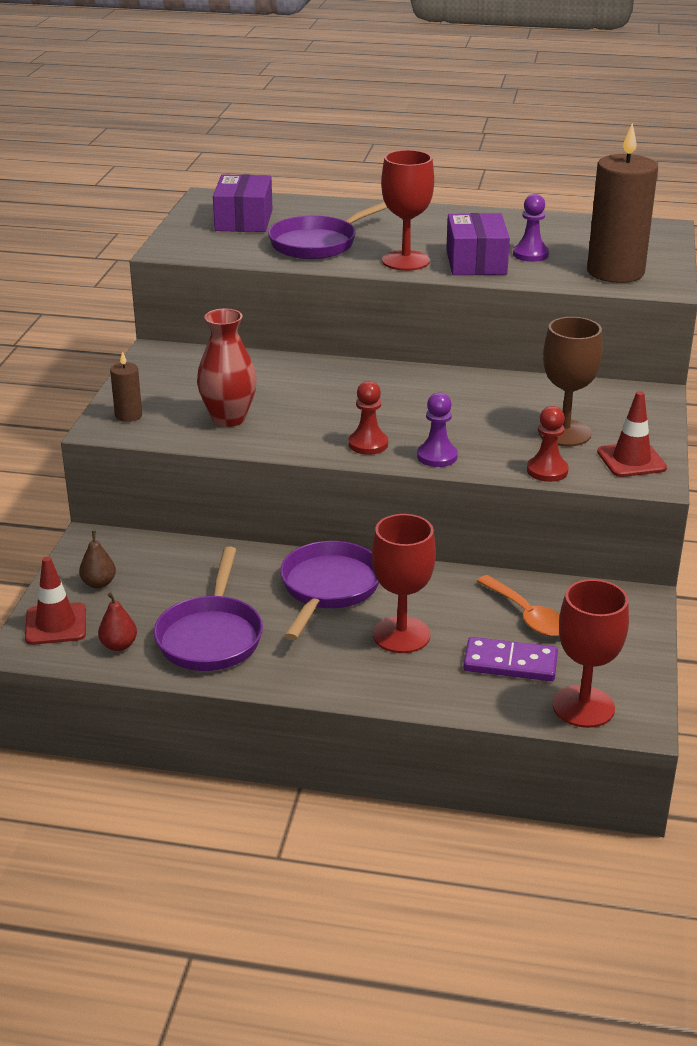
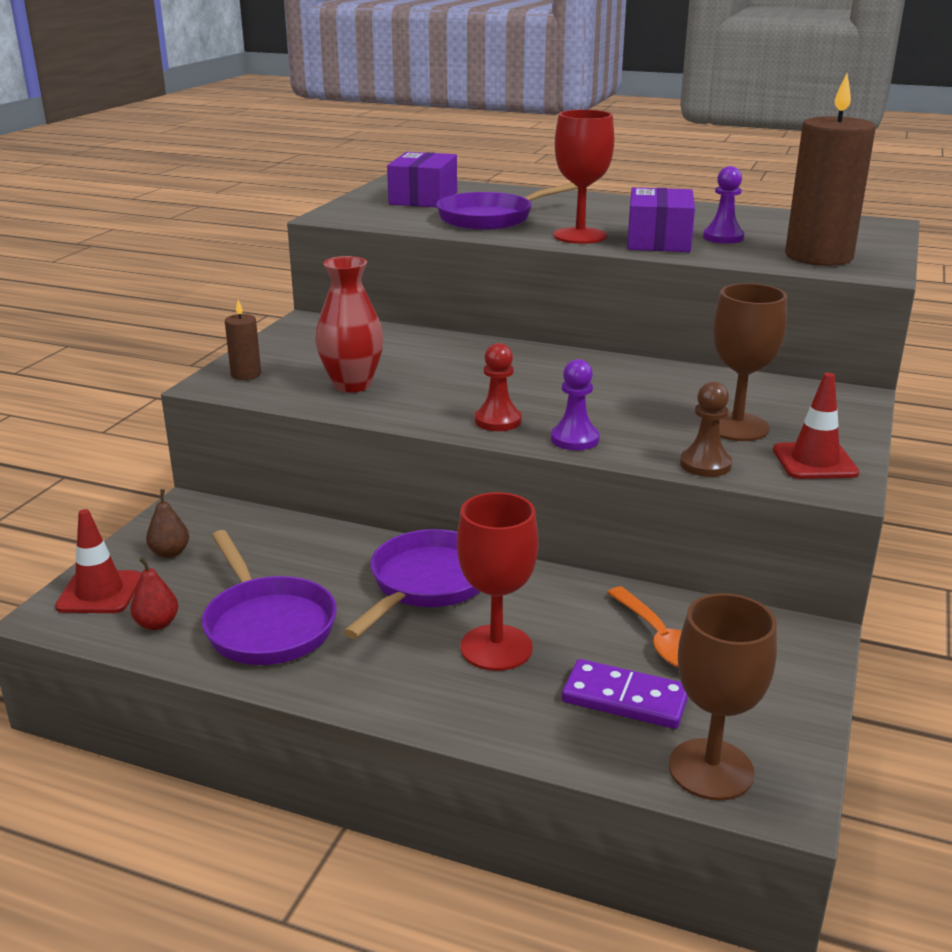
camera: 10 degrees right, 5 degrees down
purple pan [154,546,263,671] -> purple pan turned 45 degrees counterclockwise [202,530,337,665]
red pawn [527,406,569,482] -> brown pawn [680,381,732,477]
red goblet [553,579,629,728] -> brown goblet [669,593,777,801]

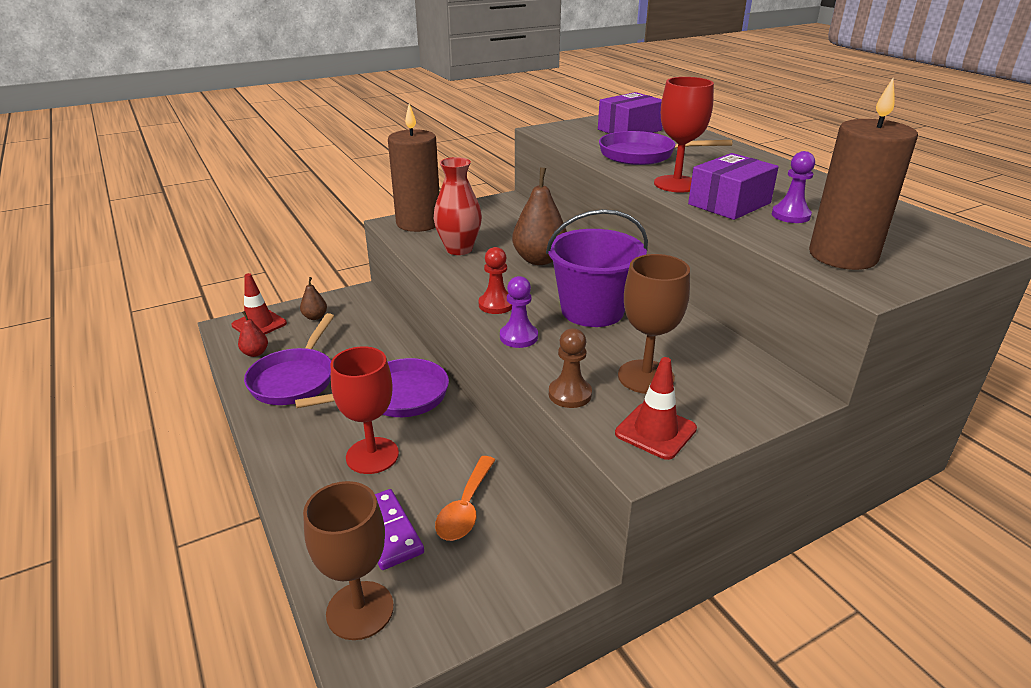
camera: 40 degrees right, 5 degrees up
brown candle [225,300,261,380] -> brown candle [388,104,439,232], size x2.22
none -> brown pear [512,167,567,265]
none -> purple bucket [546,209,648,327]

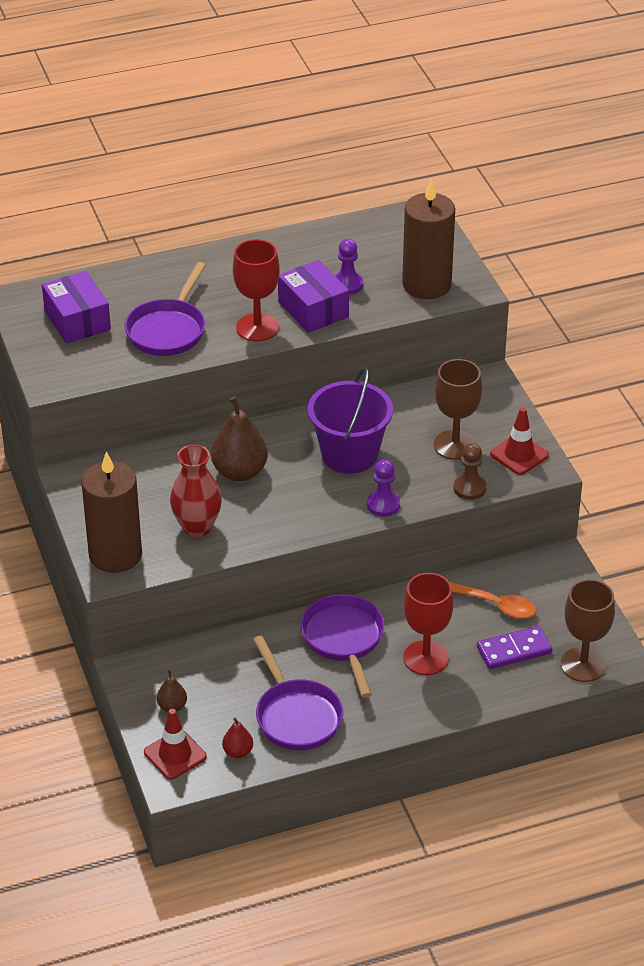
camera: 80 degrees left, 10 degrees up
purple pan [244,313,334,405] -> purple pan turned 45 degrees clockwise [253,636,343,750]
red pawn [479,247,512,314] -> none

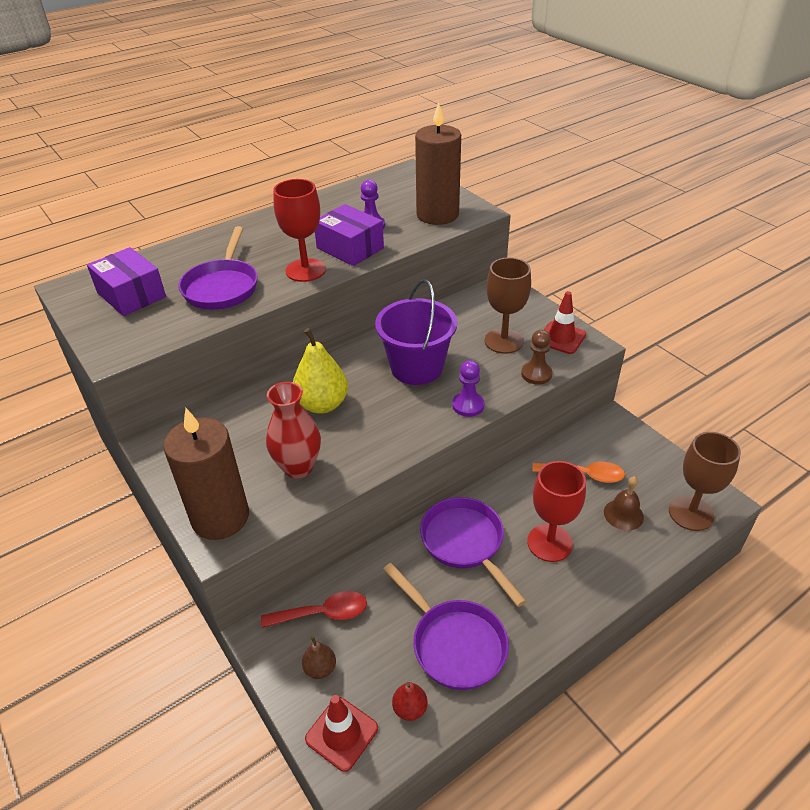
camera: 15 degrees left, 0 degrees up
brown pear [211,396,268,481] -> yellow pear [293,328,348,414]
purple domino [477,626,552,669] -> brown bell [604,476,644,530]
none -> red spoon [261,591,367,628]

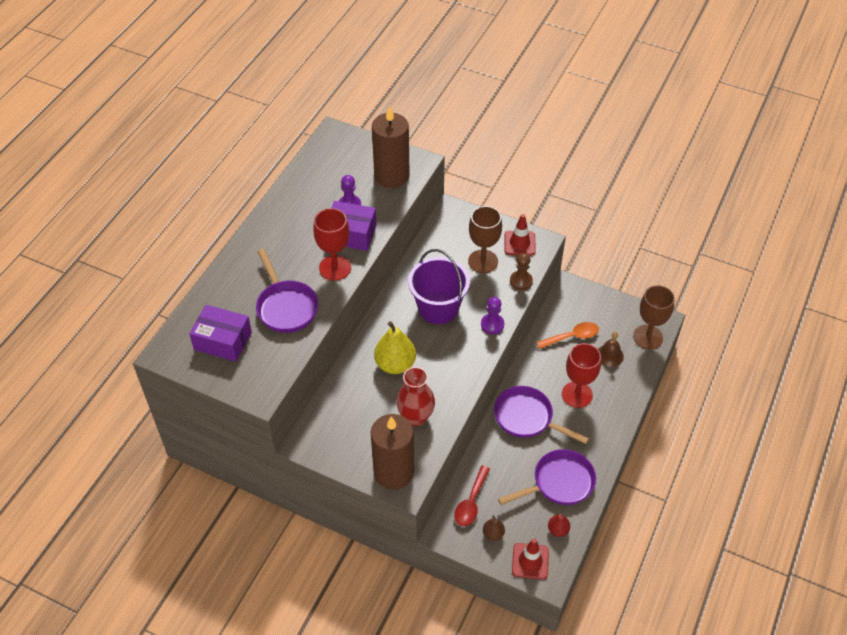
camera: 30 degrees left, 10 degrees up
red spoon [261,591,367,628] -> red spoon turned 150 degrees clockwise [454,466,490,526]
purple pan [383,563,509,690] -> purple pan turned 45 degrees counterclockwise [498,449,596,505]

